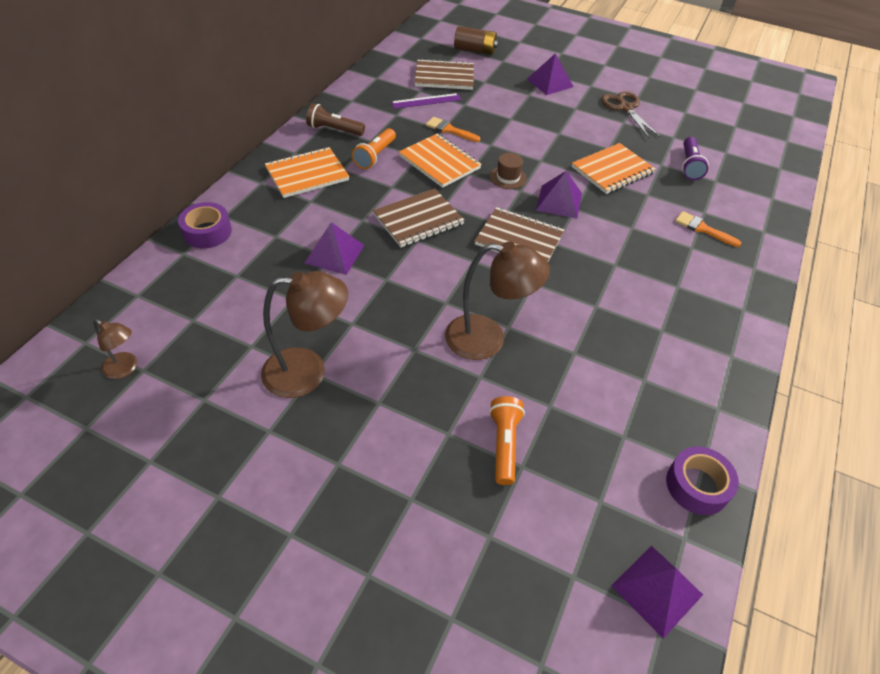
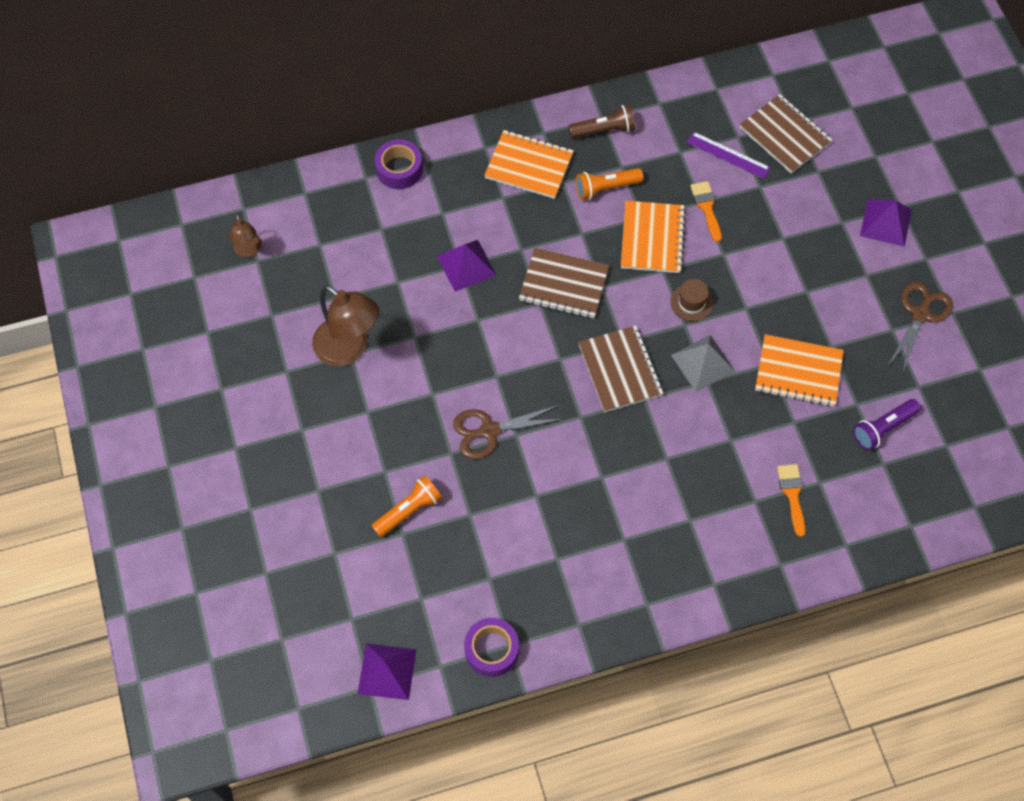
camera: 50 degrees right, 15 degrees up
brown flashlight [306,103,365,136] -> brown flashlight turned 105 degrees clockwise [569,105,635,139]
brown lamp [445,241,550,360] -> brown scissors [453,405,564,459]
brown battery [454,26,498,55] -> none
purple pyramid [536,171,582,219] -> grey pyramid [671,335,736,392]

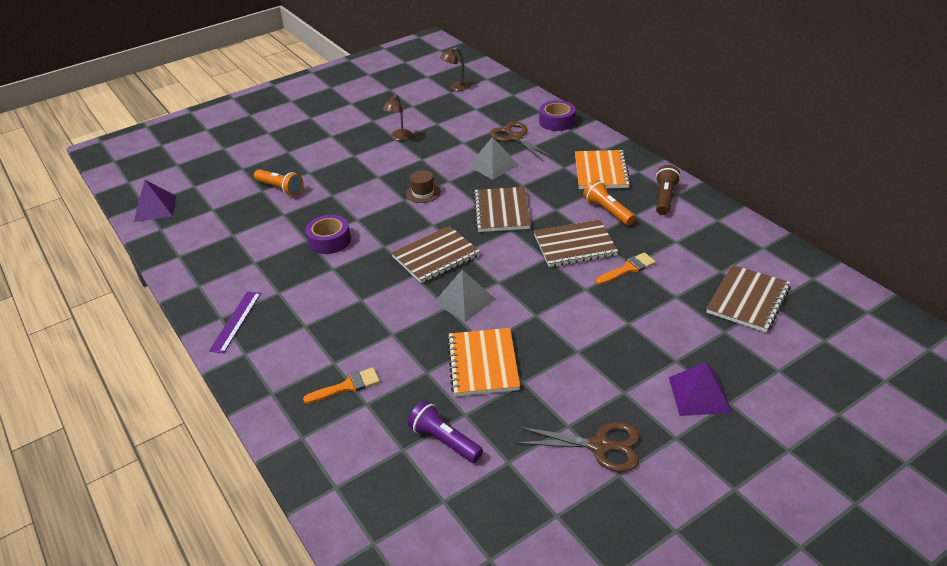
camera: 75 degrees right, 25 degrees down
brown lamp [312,285,379,366] -> brown lamp [382,95,412,141], size x0.53
purple pyramid [437,240,496,292] -> grey pyramid [468,137,519,180]
brown scissors [453,405,564,459] -> brown scissors moved to [490,122,553,161]
purple tape [464,618,519,677] -> purple tape moved to [305,215,351,254]
brown flashlight [569,105,635,139] -> brown flashlight turned 135 degrees counterclockwise [656,165,681,215]
orange notebook [621,201,686,273] -> brown notebook [534,220,618,267]
brown hat [670,279,713,321] -> brown hat moved to [406,170,441,203]
purple ruler [687,132,771,179] -> purple ruler moved to [209,291,261,353]

